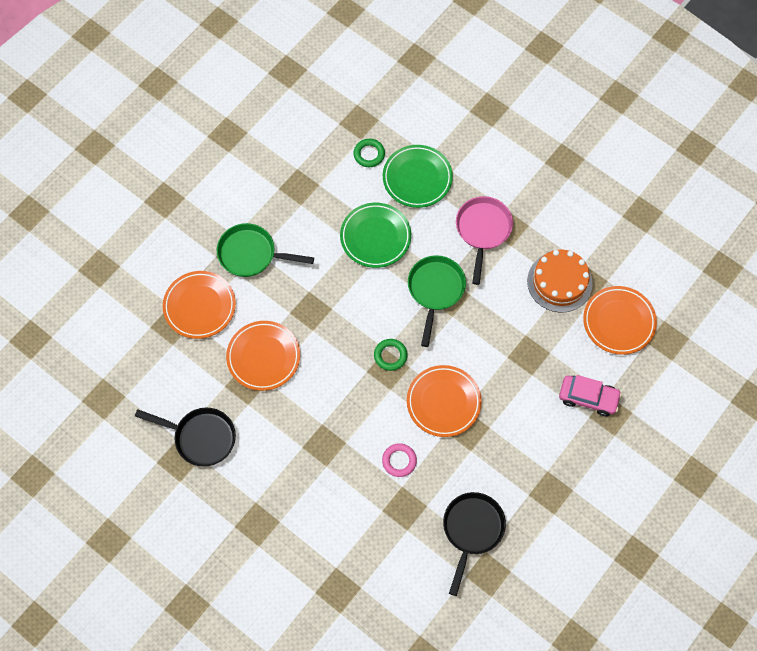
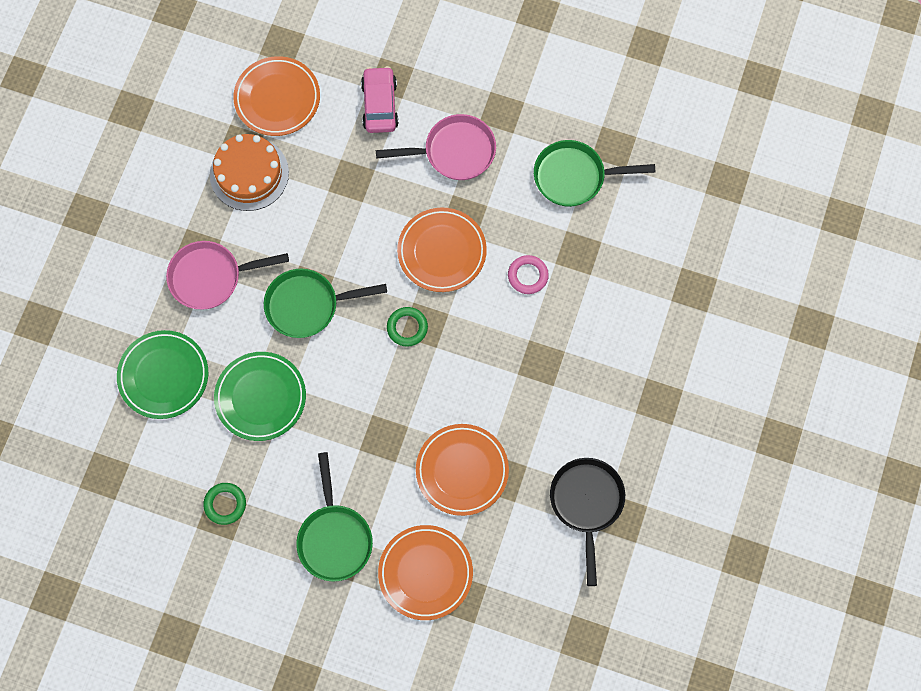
camera: 110 degrees left, 5 degrees up
green ring [353,139,385,167] -> green ring moved to [203,483,246,525]
black pan [443,492,506,596] -> green pan [534,140,655,207]
none -> pink pan [376,114,496,180]

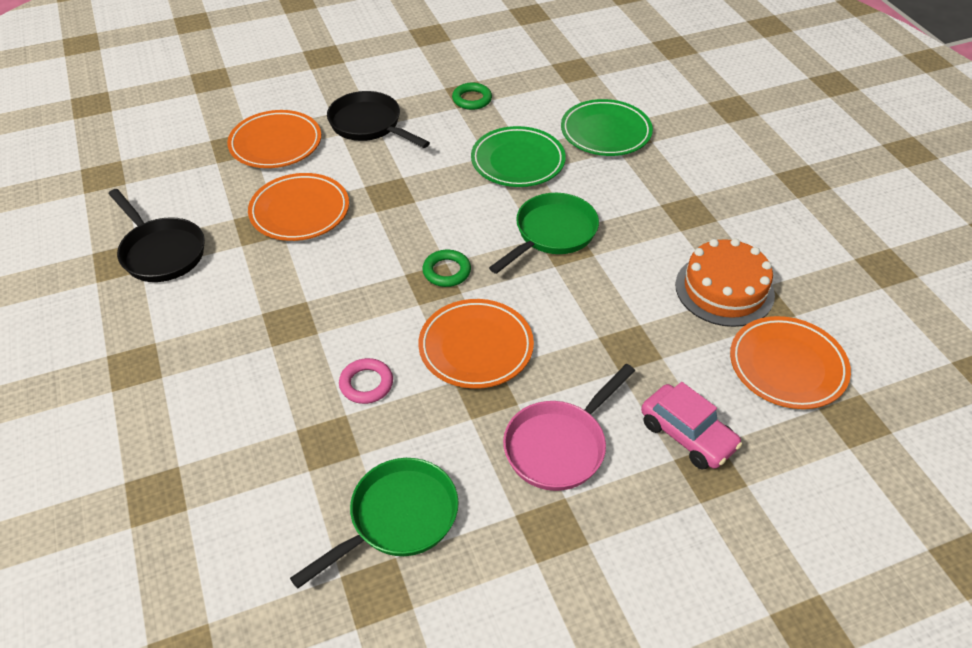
camera: 140 degrees right, 25 degrees down
pink pan [166,241,289,309] -> none
green pan [296,452,373,581] -> black pan [327,91,430,148]

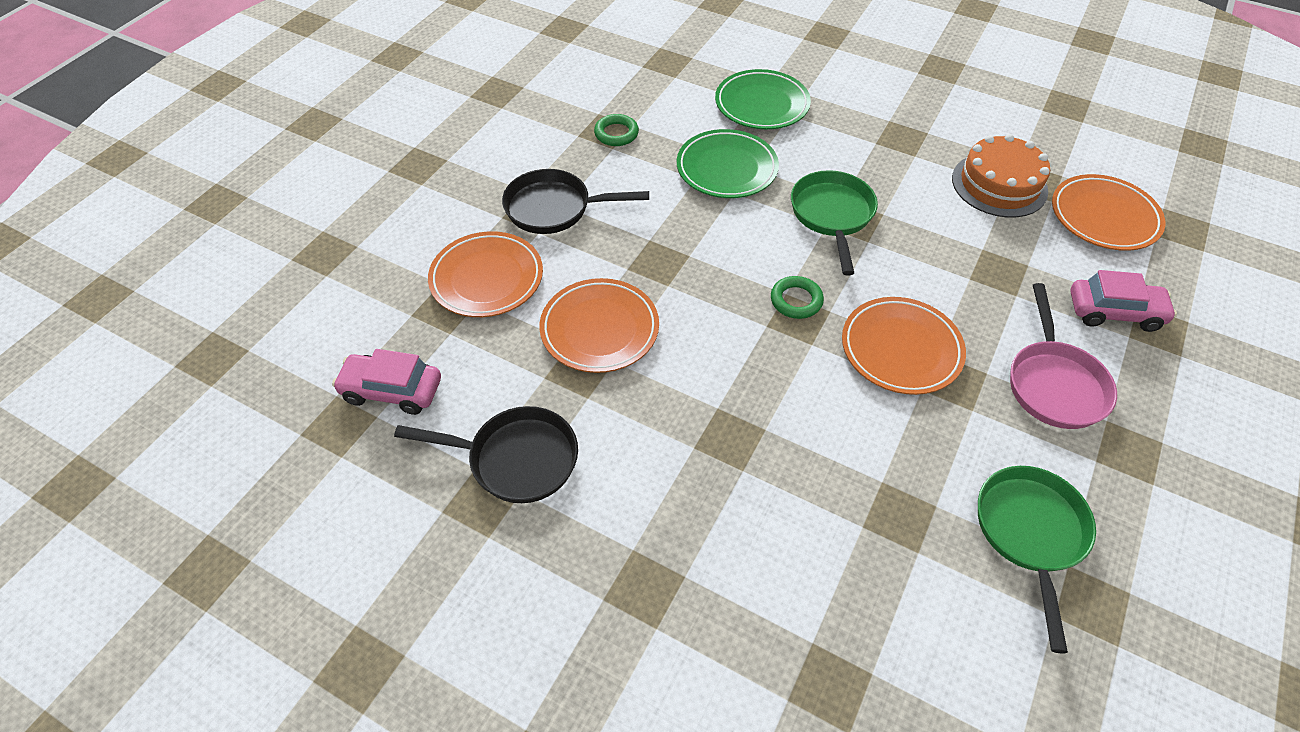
camera: 40 degrees left, 5 degrees up
pink ring [339,358,393,404] -> none
none -> pink car [332,349,441,415]

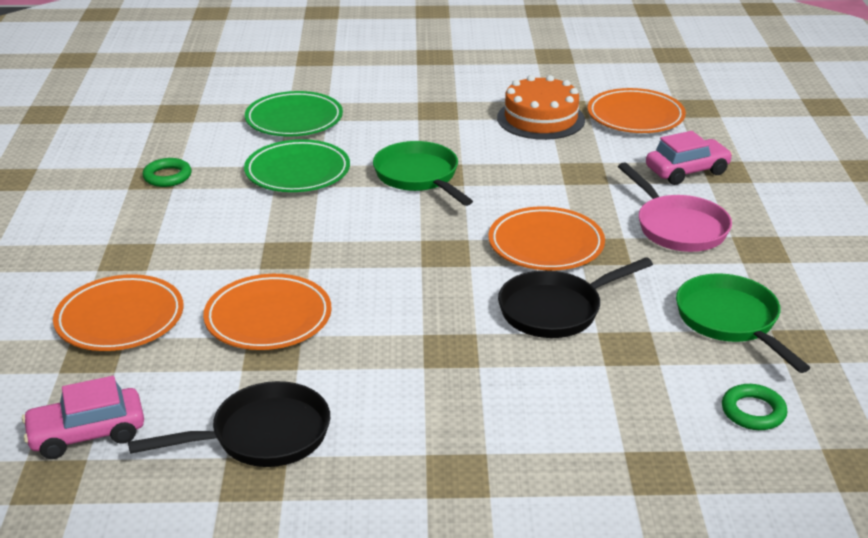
camera: 30 degrees left, 20 degrees down
black pan [502,169,649,234] -> black pan moved to [498,257,653,338]
green ring [771,276,824,319] -> green ring moved to [722,384,788,430]

